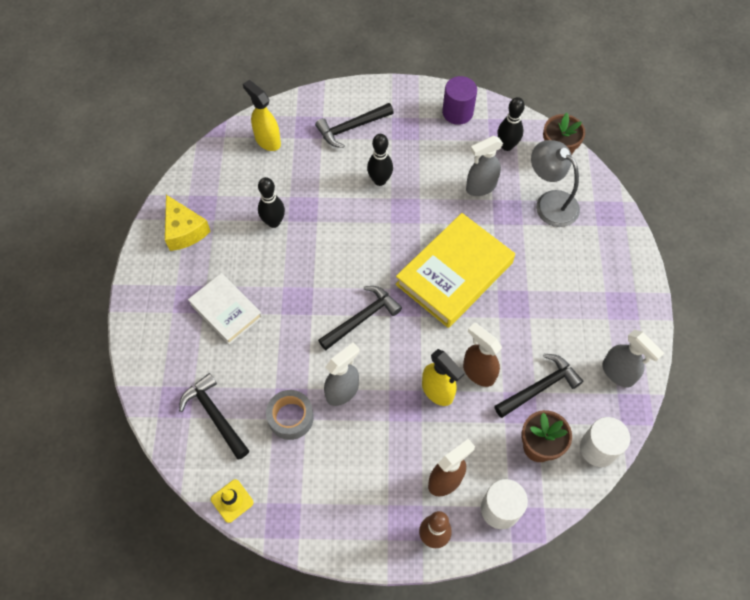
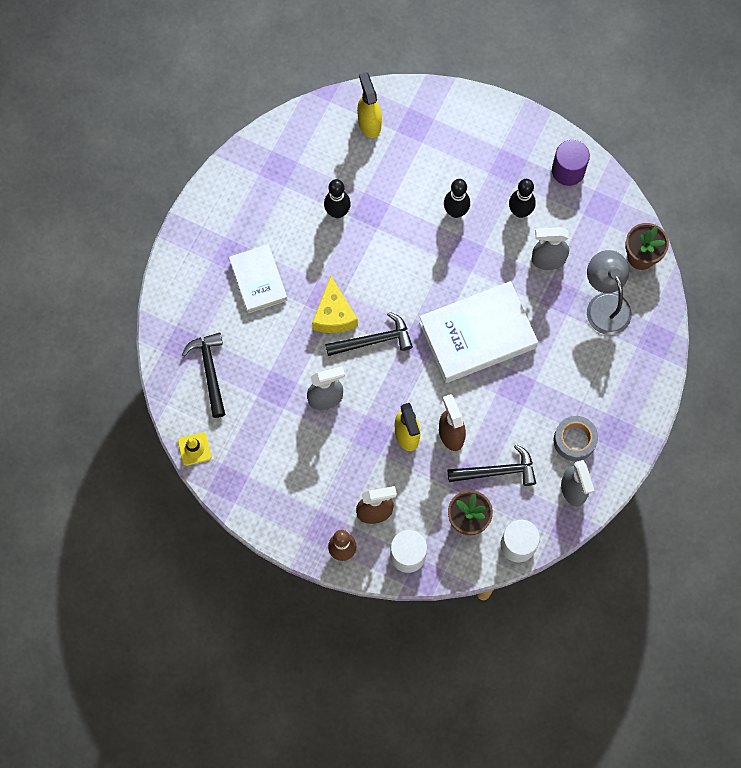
camera: 25 degrees right, 10 degrees up
yellow cheese [165,195,211,251] -> yellow cheese moved to [312,276,358,333]
grey tape [266,390,314,440] -> grey tape moved to [554,416,598,461]
black hammer [315,103,394,148] -> none
yellow book [395,213,515,328] -> white book [419,281,538,383]
black bowling pin [498,97,525,151] -> black bowling pin moved to [509,179,536,218]

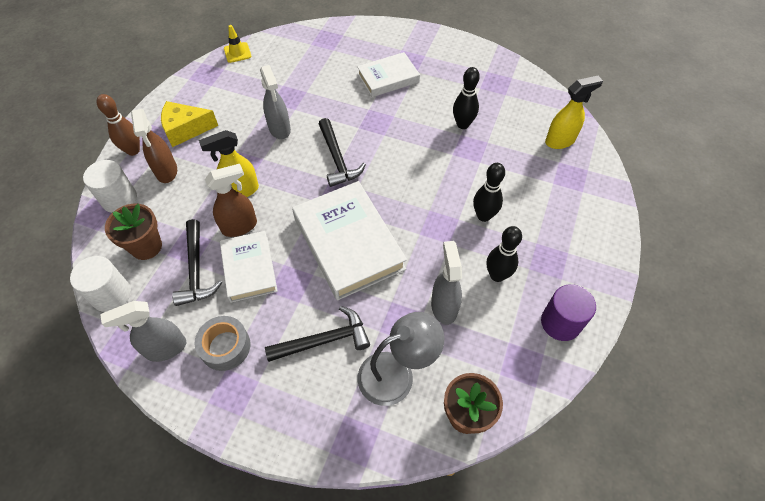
camera: 85 degrees right, 15 degrees down
black hammer [182,332,225,418] -> black hammer moved to [265,306,370,362]
yellow cheese [312,276,358,333] -> yellow cheese moved to [161,101,218,147]
none -> white book [220,231,278,303]

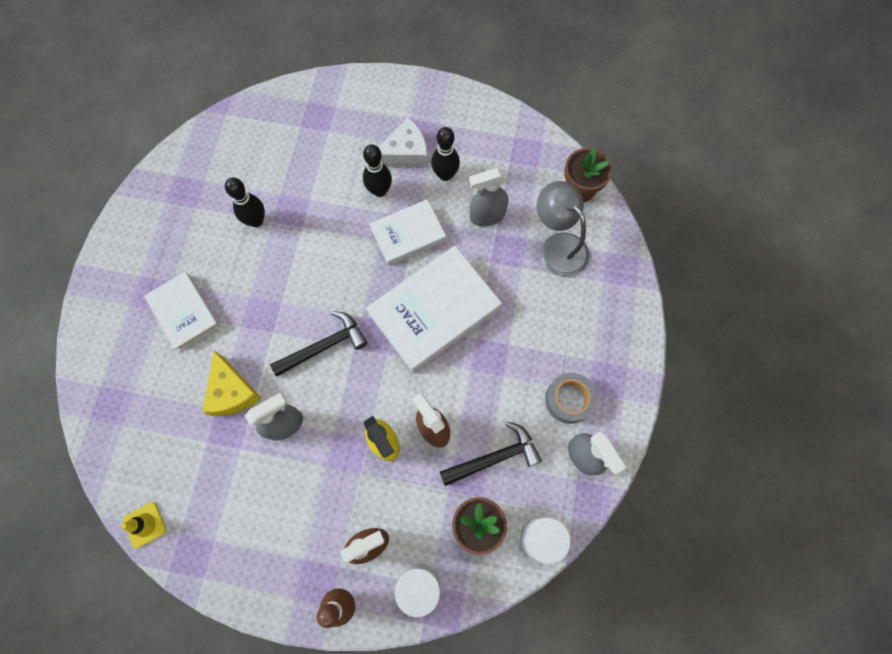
camera: 100 degrees left, 15 degrees up
yellow cheese [161,101,218,147] -> yellow cheese moved to [202,351,262,416]
white book [220,231,278,303] -> white book moved to [370,199,446,266]
black hammer [265,306,370,362] -> none
purple cylinder [541,284,596,341] -> none
yellow spray bottle [545,76,603,149] -> none
none -> white cheese [378,118,428,167]

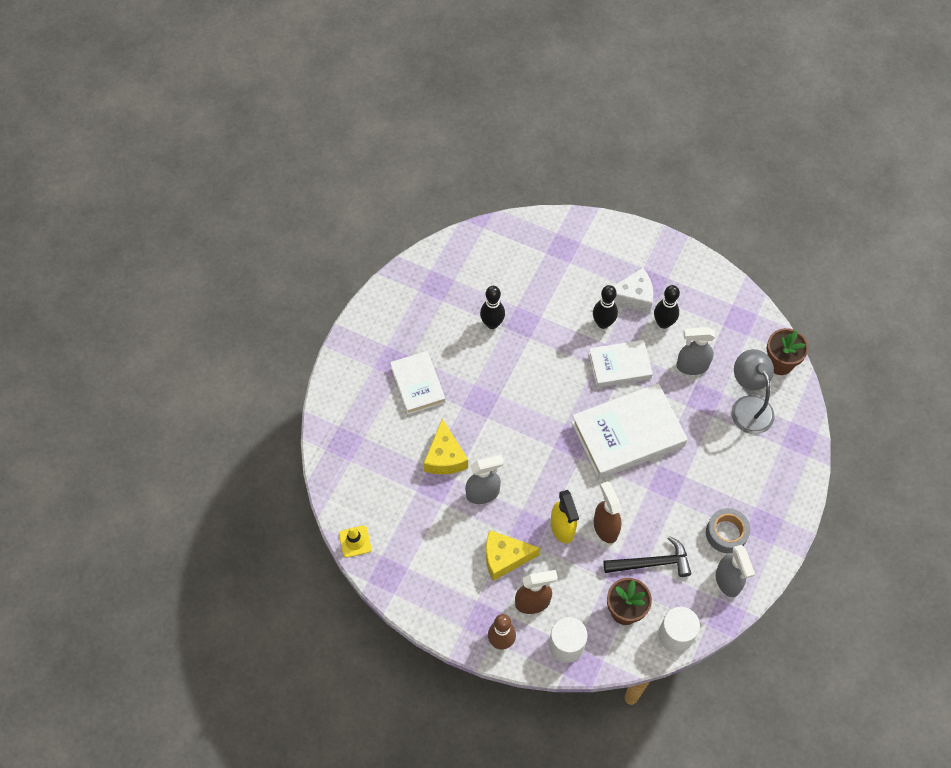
camera: 15 degrees right, 10 degrees down
black hammer [270,311,368,377] -> none
none -> yellow cheese [486,530,540,581]

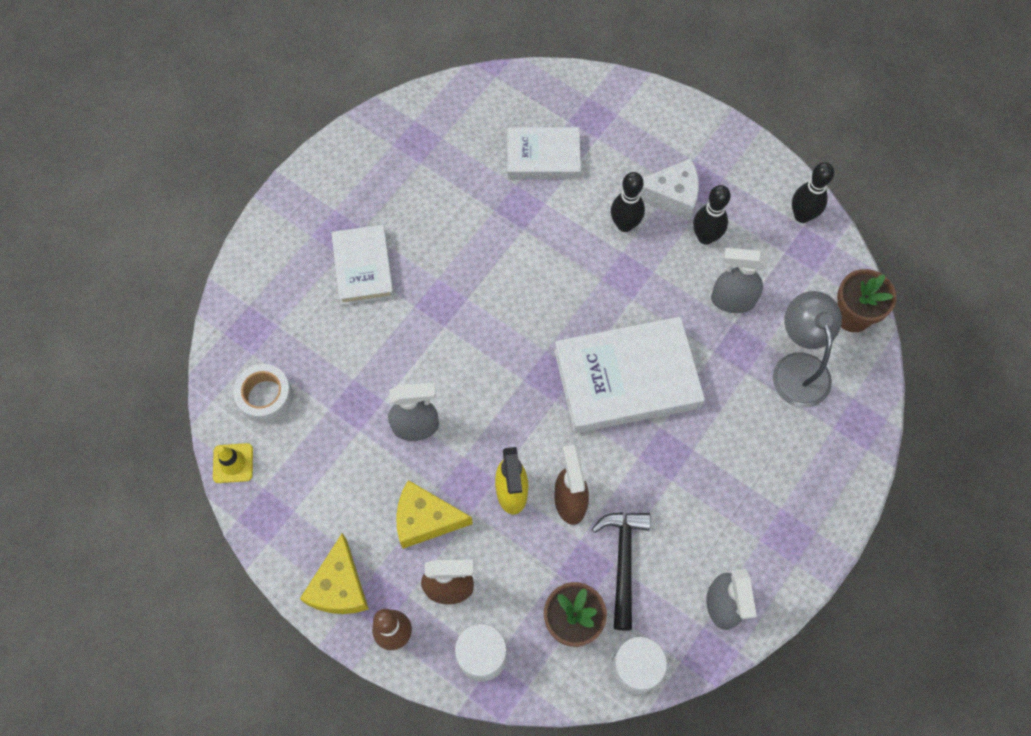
camera: 10 degrees right, 5 degrees up
yellow cheese [424,419,468,475] -> yellow cheese moved to [300,533,369,614]
black bowling pin [480,286,505,329] -> black bowling pin moved to [792,162,834,223]
white book [589,340,653,387] -> white book moved to [507,127,581,178]
black hammer [603,536,691,577] -> black hammer turned 90 degrees counterclockwise [592,512,651,631]
grey tape [706,508,751,553] -> none
none -> white tape [233,364,293,423]

